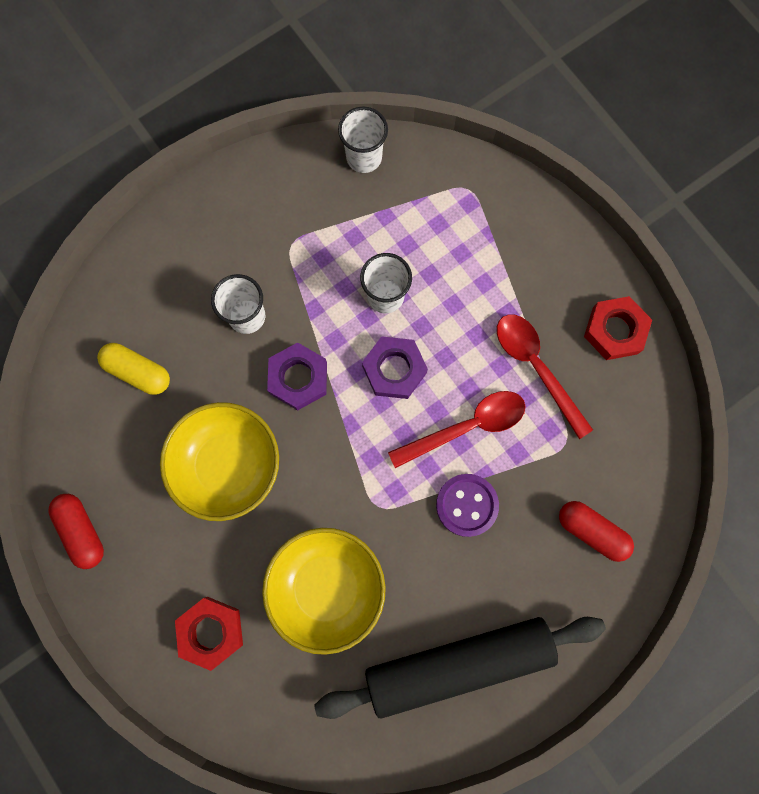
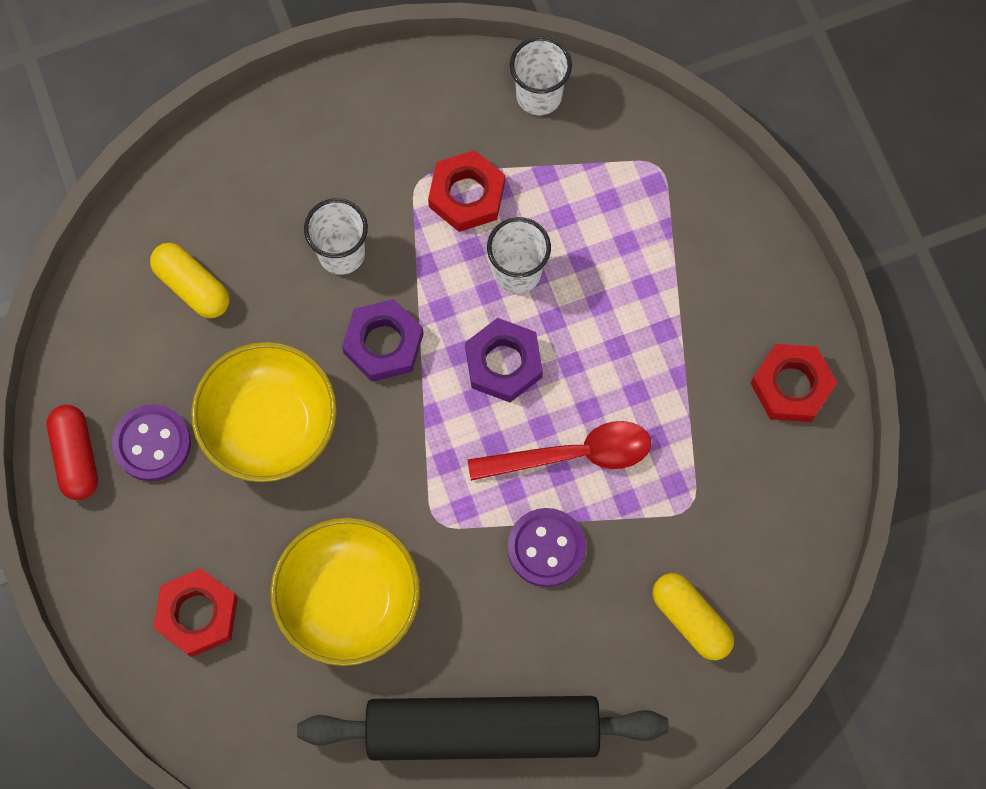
camera: 15 degrees right, 5 degrees down
red spoon [497,314,593,439] -> none
red capsule [559,501,634,562] -> yellow capsule [653,573,734,660]
none -> purple button [112,404,191,481]
none -> red nut [428,150,505,232]

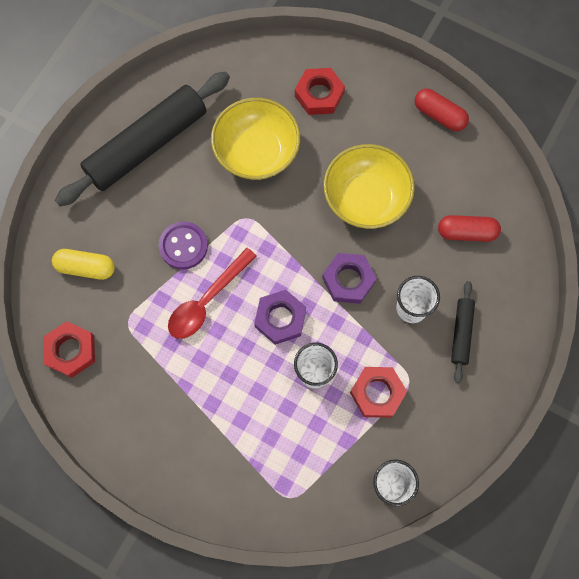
camera: 140 degrees right, 0 degrees up
purple button [112,404,191,481] -> none
yellow capsule [150,243,229,318] -> red capsule [438,215,501,242]
red nut [751,344,837,422] -> red nut moved to [43,321,95,378]
none -> black rolling pin [451,281,475,383]

